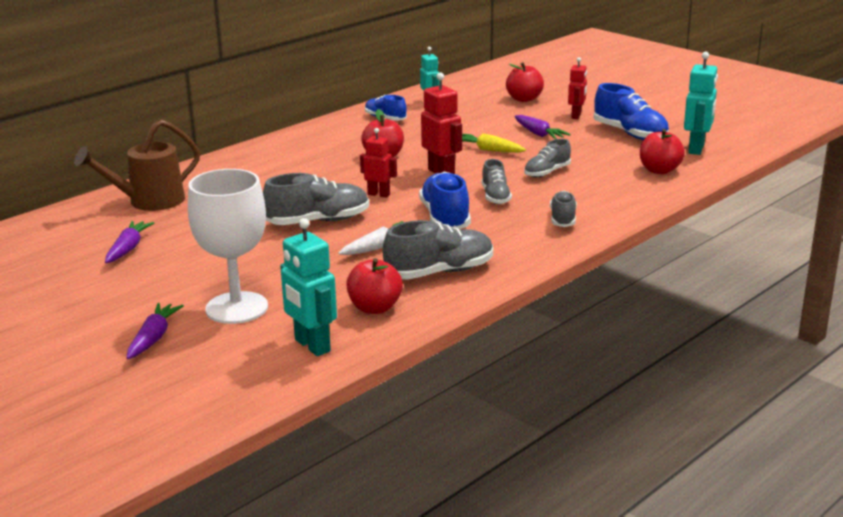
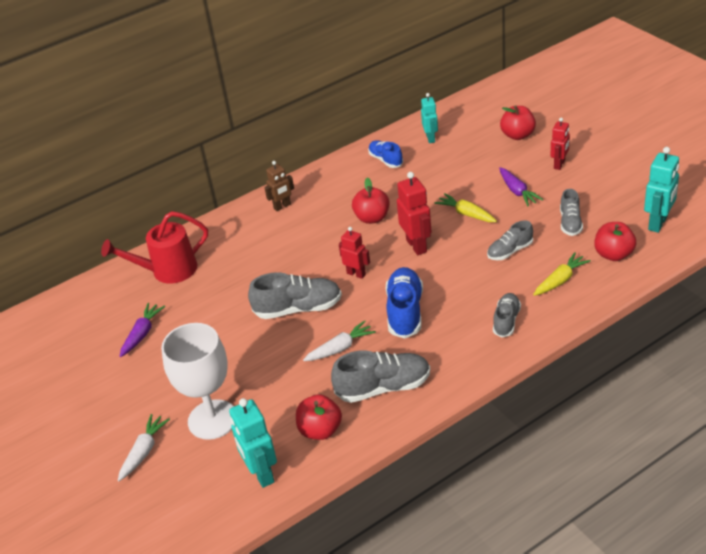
camera: 15 degrees right, 15 degrees up
brown watering can [74,120,200,211] -> red watering can [101,211,208,284]
purple carrot [126,303,184,359] -> white carrot [118,414,170,481]
grey shoe [482,159,512,204] -> grey shoe moved to [560,189,583,236]
blue shoe [594,83,669,140] -> none
none -> brown robot [264,161,294,211]
none -> yellow carrot [533,252,591,296]

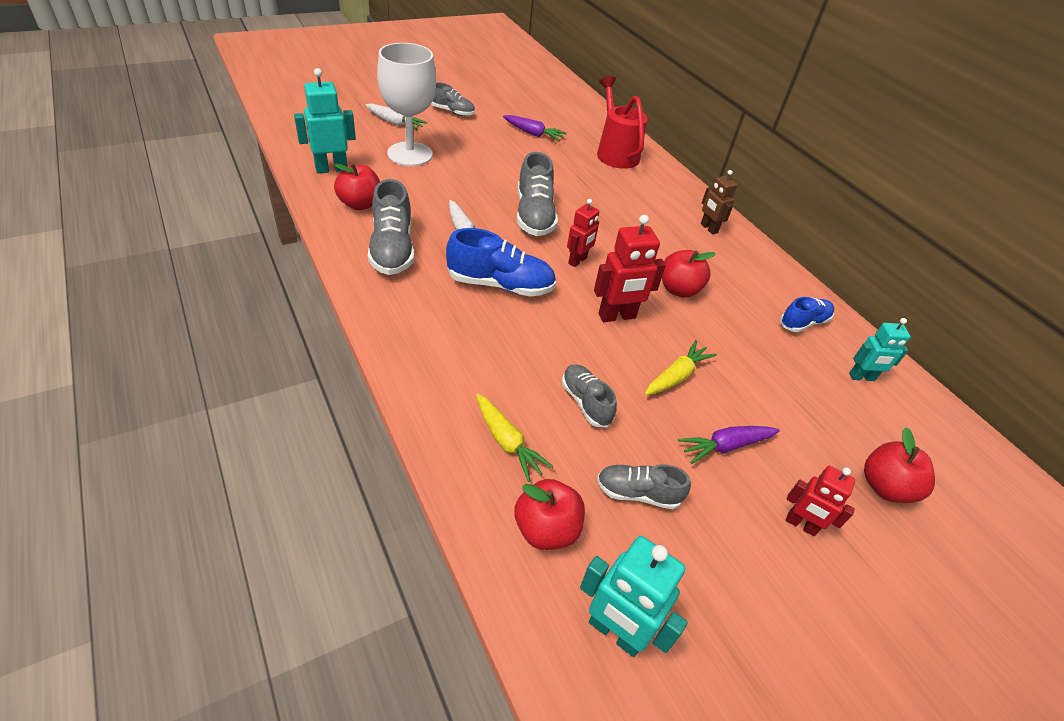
camera: 85 degrees right, 5 degrees up
grey shoe [493,293,521,337] -> grey shoe moved to [431,82,475,116]

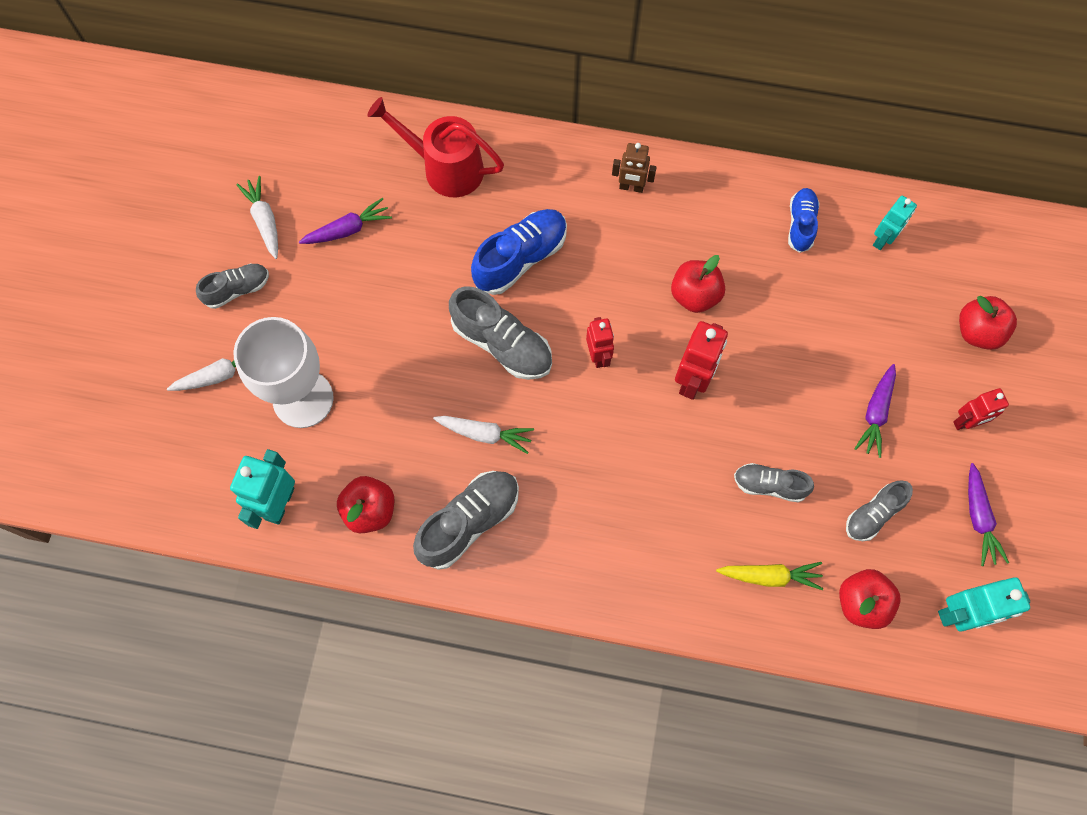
camera: 45 degrees left, 25 degrees up
grey shoe [368,179,414,275] -> grey shoe turned 75 degrees counterclockwise [413,471,519,570]
blue shoe [446,228,556,297] -> blue shoe moved to [471,209,567,295]
yellow carrot [644,340,717,395] -> none
none -> white carrot [236,176,278,259]
none -> purple carrot [968,463,1009,566]

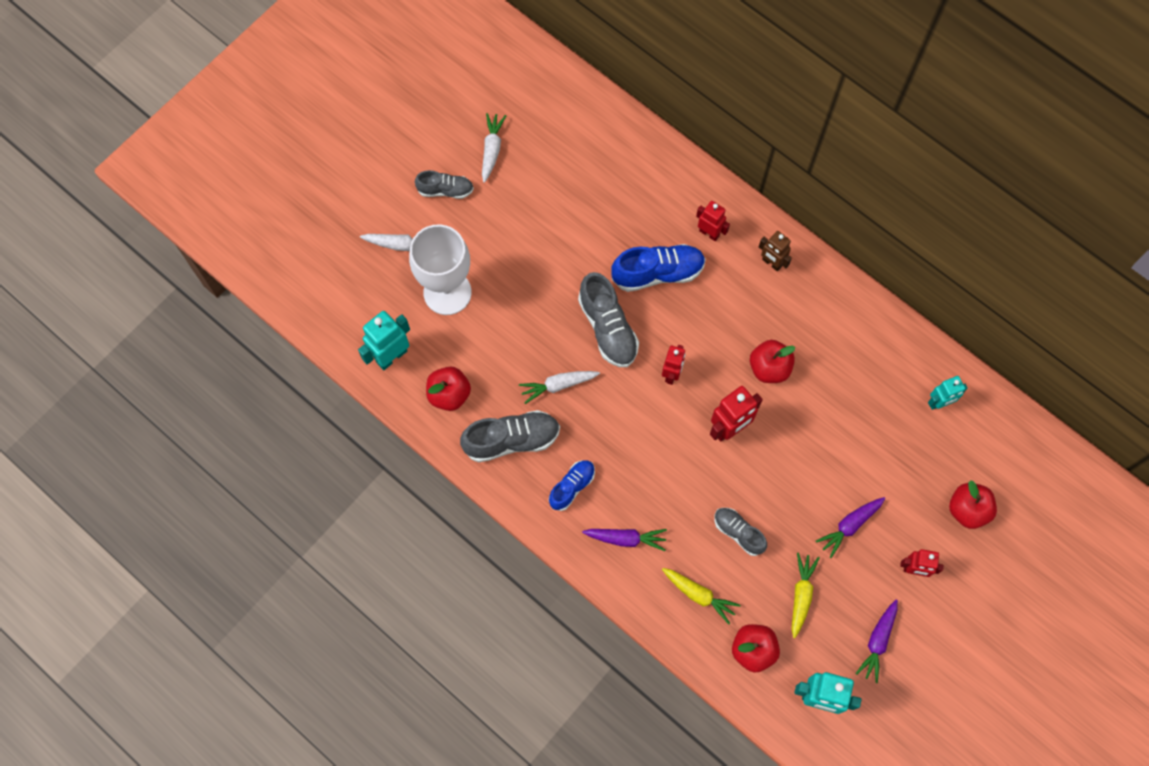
camera: 30 degrees right, 0 degrees up
purple carrot [299,198,392,244] -> purple carrot moved to [582,529,667,551]
red watering can [367,97,504,197] -> none
white carrot [433,416,534,454] -> white carrot turned 120 degrees clockwise [519,371,600,404]
blue shoe [788,188,819,253] -> blue shoe moved to [549,460,595,511]
grey shoe [846,480,913,541] -> yellow carrot [792,553,820,638]
none -> red robot [696,201,730,241]

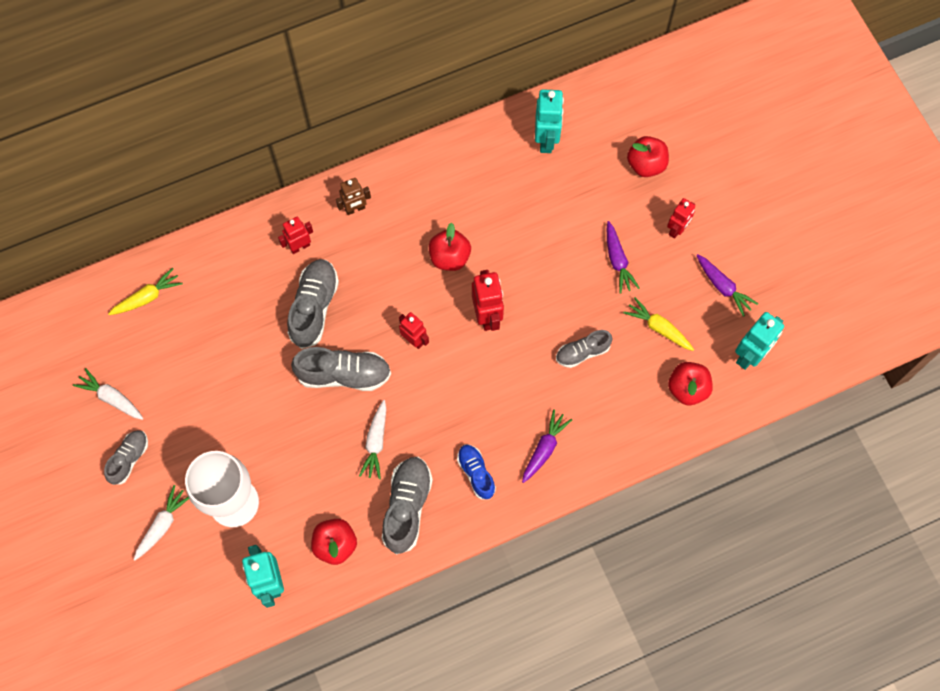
camera: 65 degrees left, 0 degrees up
blue shoe [611,244,706,292] -> grey shoe [287,259,339,349]
yellow carrot [662,568,741,624] -> yellow carrot moved to [108,268,183,315]
turquoise robot [928,376,968,410] -> turquoise robot [535,89,564,153], size x1.53

